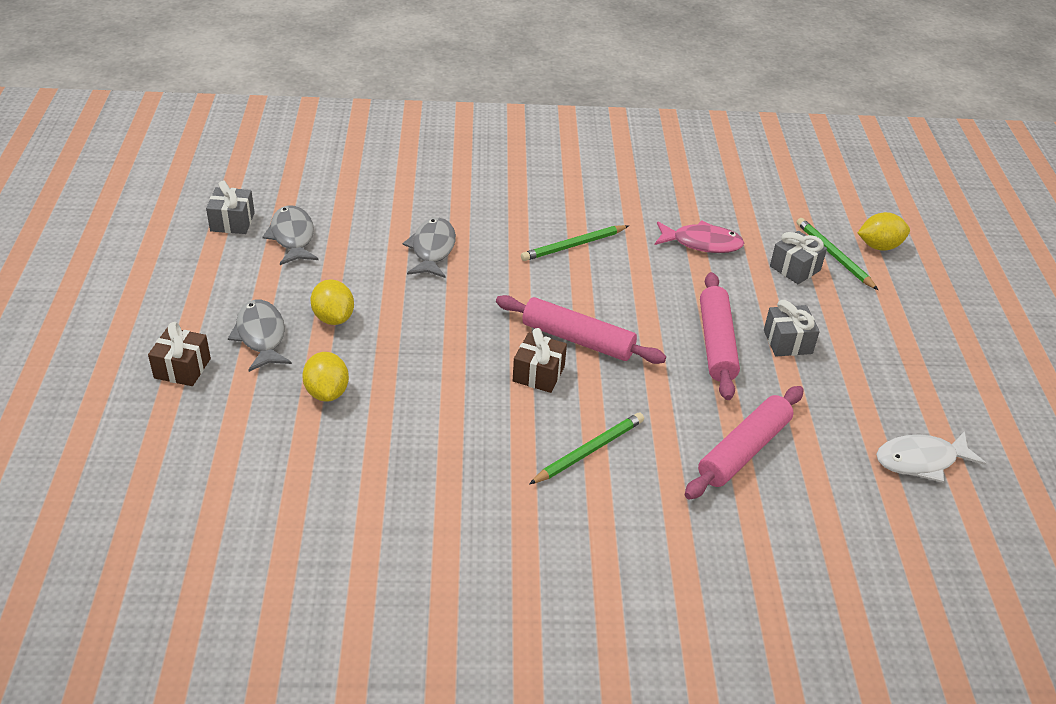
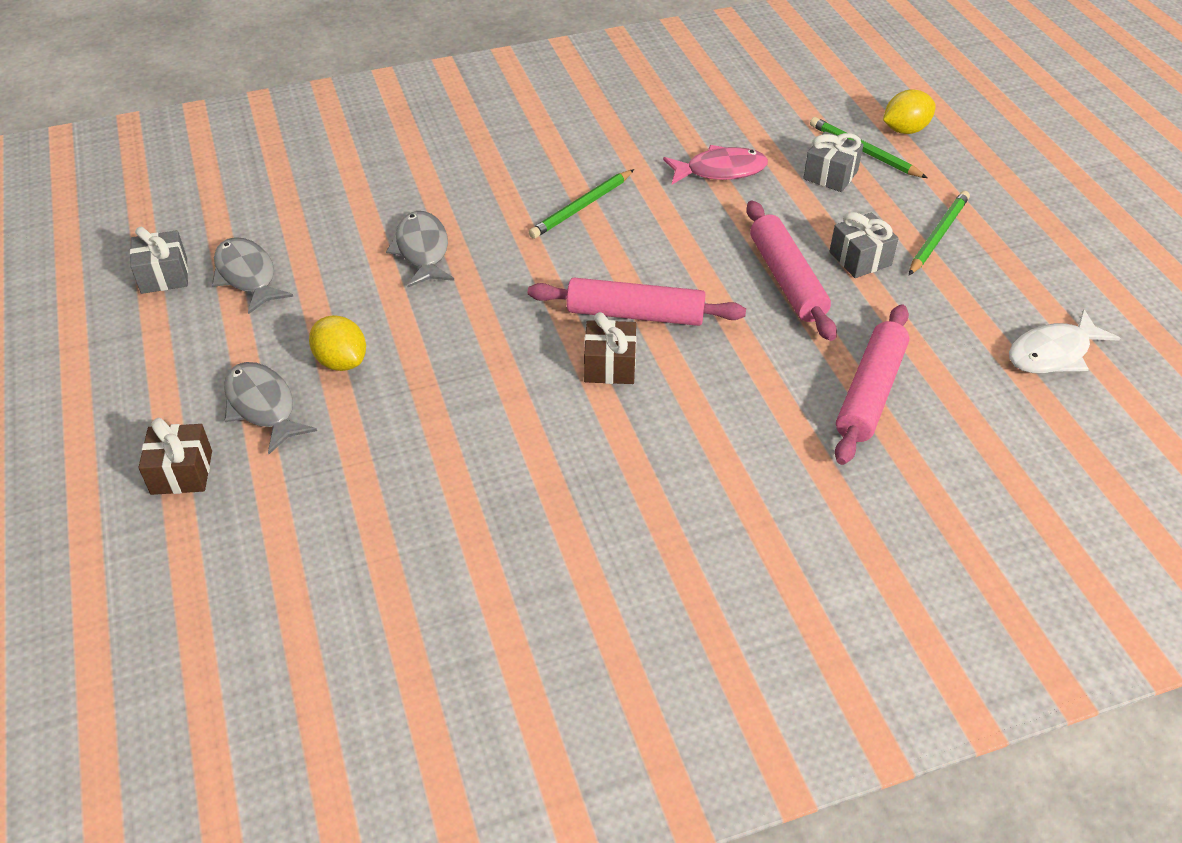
camera: 15 degrees left, 5 degrees up
yellow lemon [302,352,349,402] -> none
green pencil [529,412,644,484] -> green pencil moved to [909,191,970,275]

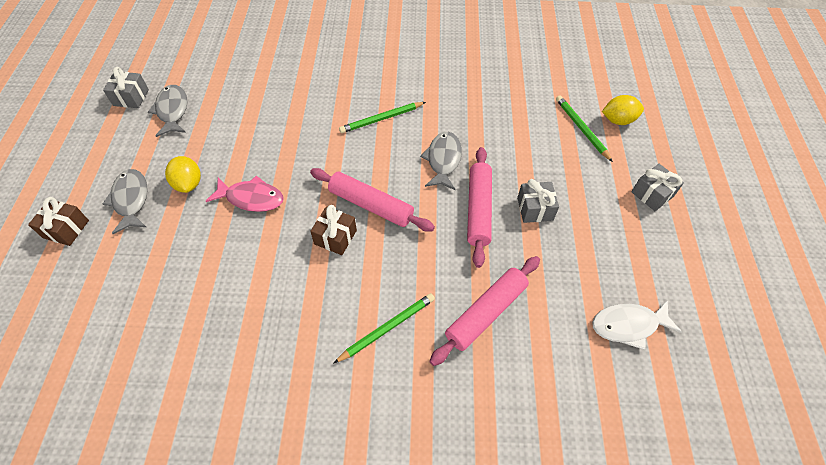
camera: 20 degrees right, 10 degrees up
grey fish [386,211,454,287] -> grey fish moved to [420,132,462,190]
pink fish [663,145,768,184] -> pink fish moved to [206,176,284,212]
grey gift [803,131,863,192] -> grey gift moved to [631,164,684,211]
green pencil [909,191,970,275] -> green pencil moved to [333,293,435,364]

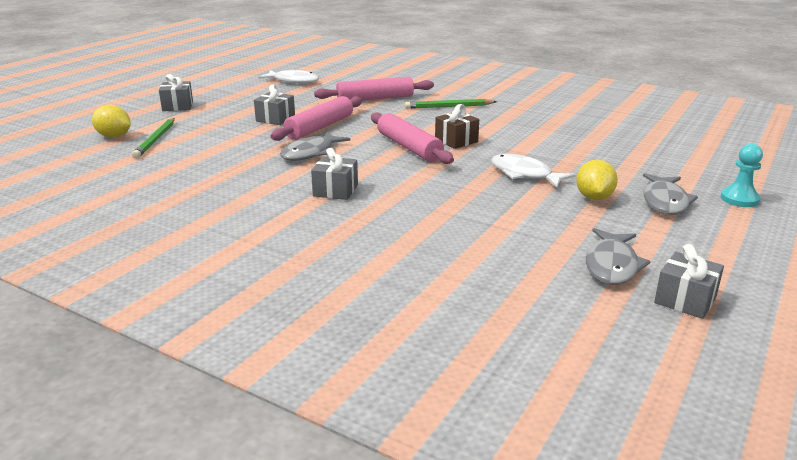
camera: 150 degrees left, 30 degrees down
brown gift [28,197,89,246] -> turquoise pawn [721,144,763,207]
pink fish [206,176,284,212] -> white fish [491,154,576,188]
green pencil [339,102,426,133] -> grey gift [311,148,358,200]

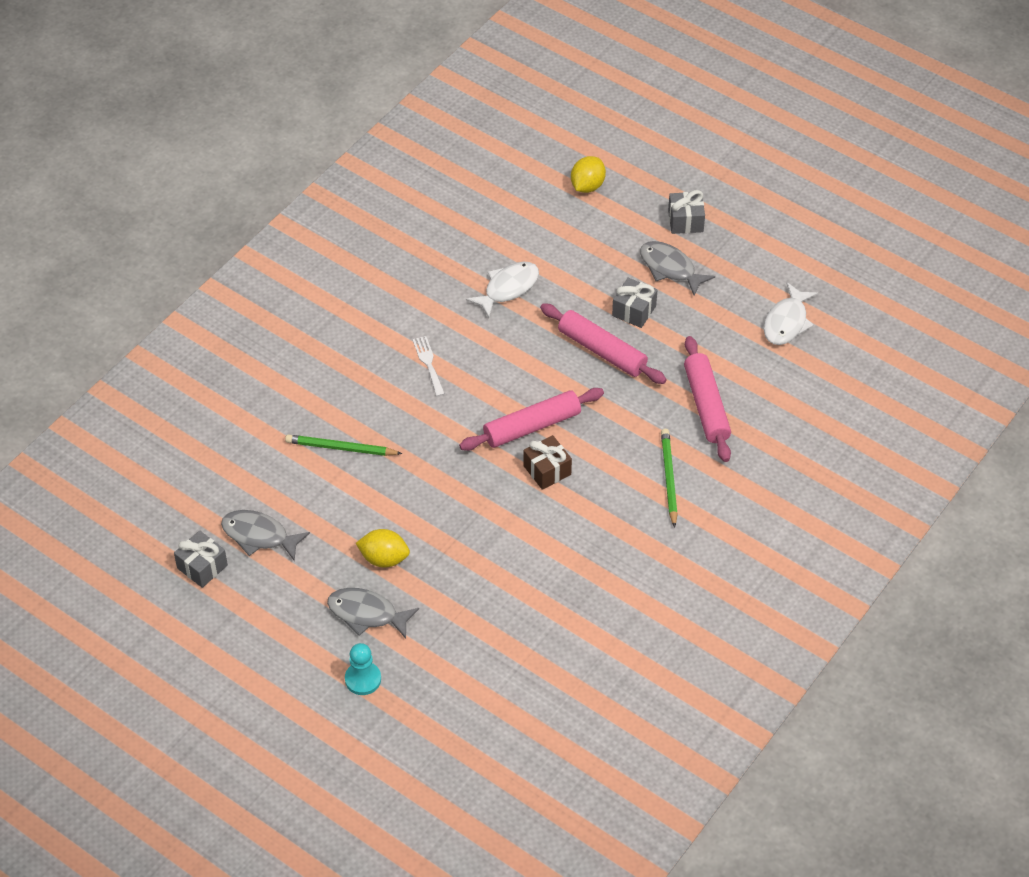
camera: 95 degrees right, 25 degrees up
green pencil [132,118,175,159] -> green pencil moved to [285,434,402,456]
grey fish [280,132,350,161] -> grey fish moved to [640,241,715,296]
grey gift [311,148,358,200] -> white fork [412,336,445,396]
white fish [491,154,576,188] -> white fish moved to [466,262,539,318]

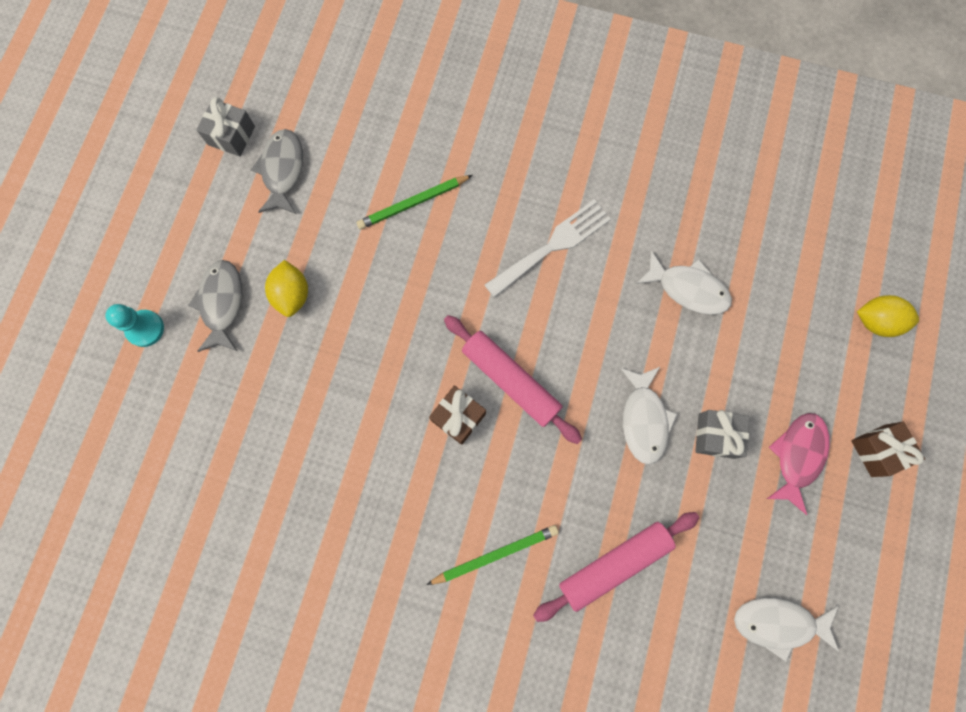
camera: 70 degrees right, 25 degrees up
green pencil [285,434,402,456] -> green pencil turned 105 degrees counterclockwise [356,175,472,229]
white fork [412,336,445,396] -> white fork [485,200,611,298], size x1.68
pink rolling pin [540,303,667,384] -> white fish [620,367,678,465]
grey fish [640,241,715,296] -> pink fish [767,413,830,515]
grey gift [668,190,705,234] -> brown gift [851,422,925,477]

